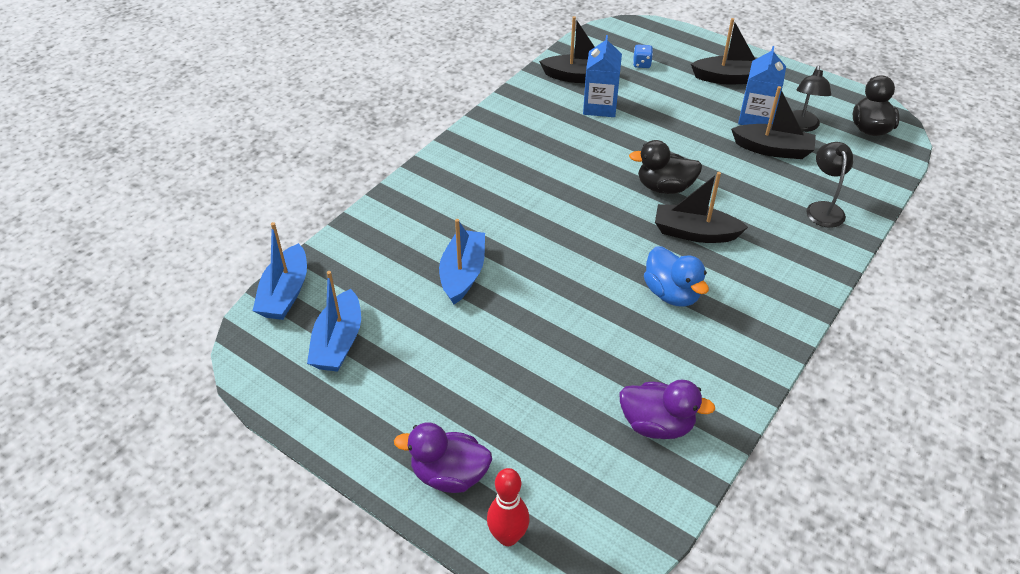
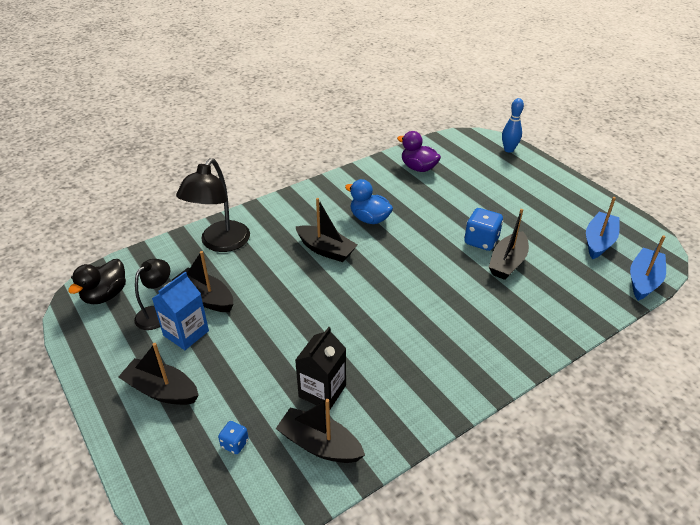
camera: 160 degrees left, 5 degrees down
purple duck [394,423,492,493] -> none
blue boat [439,219,485,304] -> black boat [489,209,529,280]
red bowling pin [487,468,529,546] -> blue bowling pin [502,98,524,153]
blue carton [583,35,622,117] -> black carton [295,327,346,409]
black duck [629,140,702,194] -> none
blue duck [644,246,709,307] -> blue duck turned 45 degrees counterclockwise [345,179,393,224]
black lamp [806,142,853,228] -> black lamp [176,158,250,252], size x1.67
none -> blue dice [464,208,503,251]

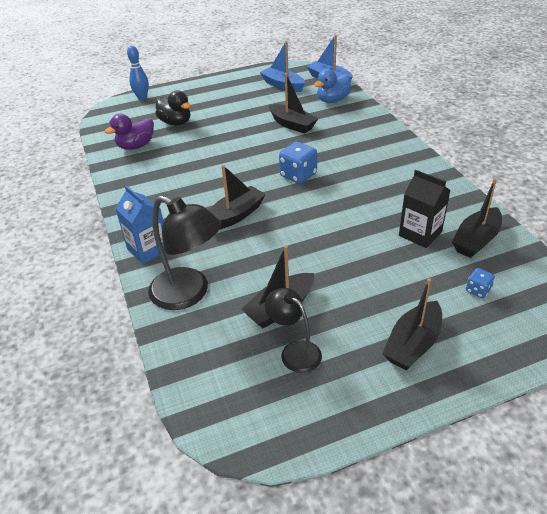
camera: 75 degrees left, 0 degrees up
black duck [68,259,126,304] -> black duck moved to [156,90,191,126]
blue carton [152,272,209,350] -> blue carton moved to [115,185,165,264]
blue duck [345,179,393,224] -> blue duck moved to [314,69,351,103]
blue dice [464,208,503,251] -> blue dice moved to [279,142,317,184]

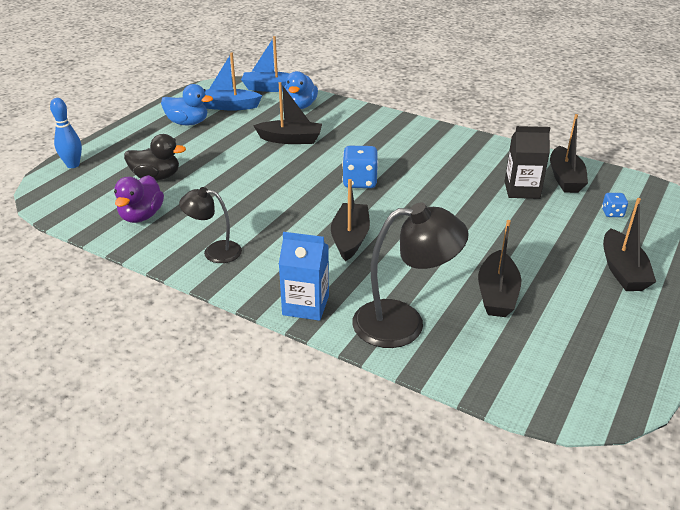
camera: 40 degrees left, 5 degrees down
black lamp [265,288,322,373] -> black lamp moved to [179,187,242,263]
none -> blue duck [161,84,213,125]

